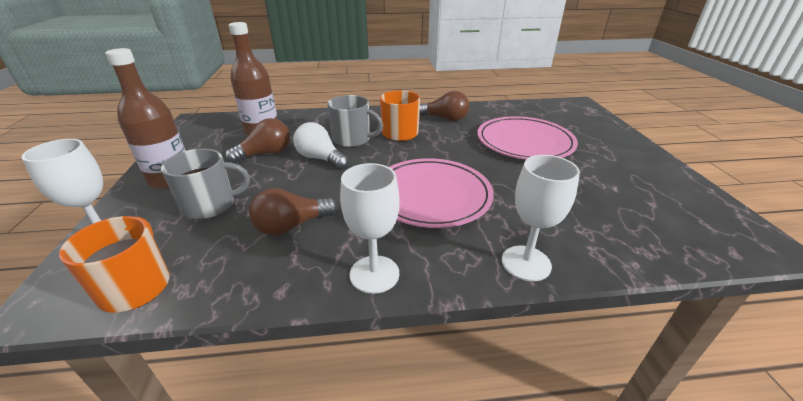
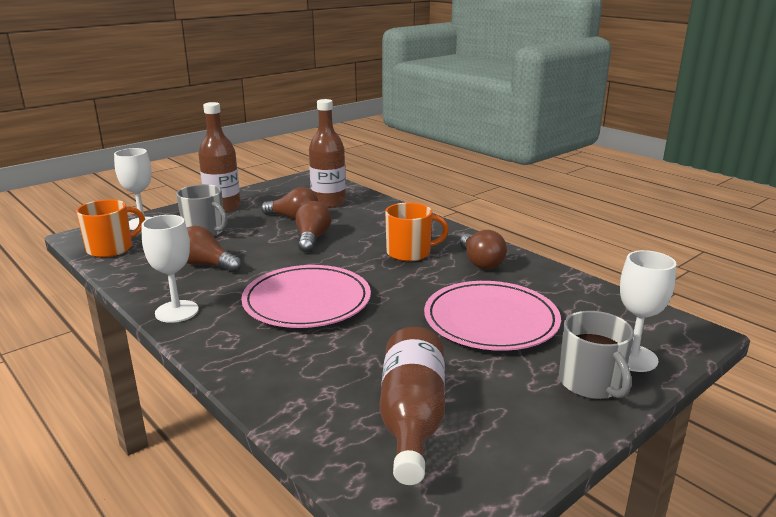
camera: 55 degrees right, 10 degrees down
white light bulb [293,122,348,170] -> brown light bulb [295,201,331,253]
grey mug [327,95,383,147] -> grey mug moved to [559,311,634,399]
white goblet [502,155,580,281] -> white goblet moved to [620,250,676,372]
none -> brown bottle [379,327,445,485]

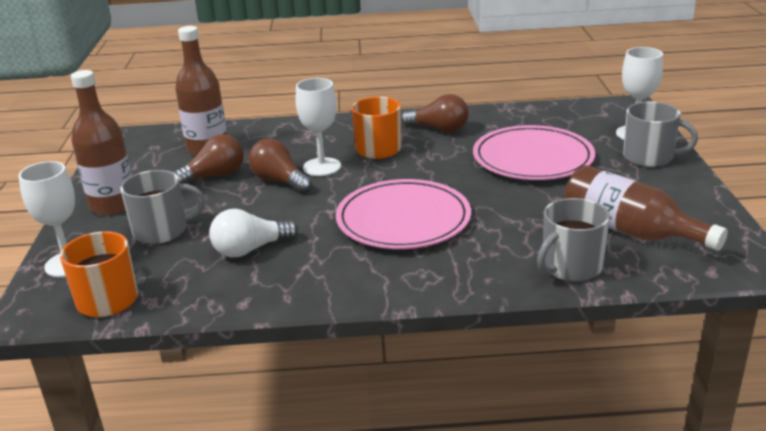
camera: 50 degrees left, 5 degrees up
white goblet [141,215,199,323] -> white goblet moved to [296,78,341,176]
brown light bulb [187,226,241,273] -> white light bulb [209,209,299,257]
none -> grey mug [537,198,610,282]

